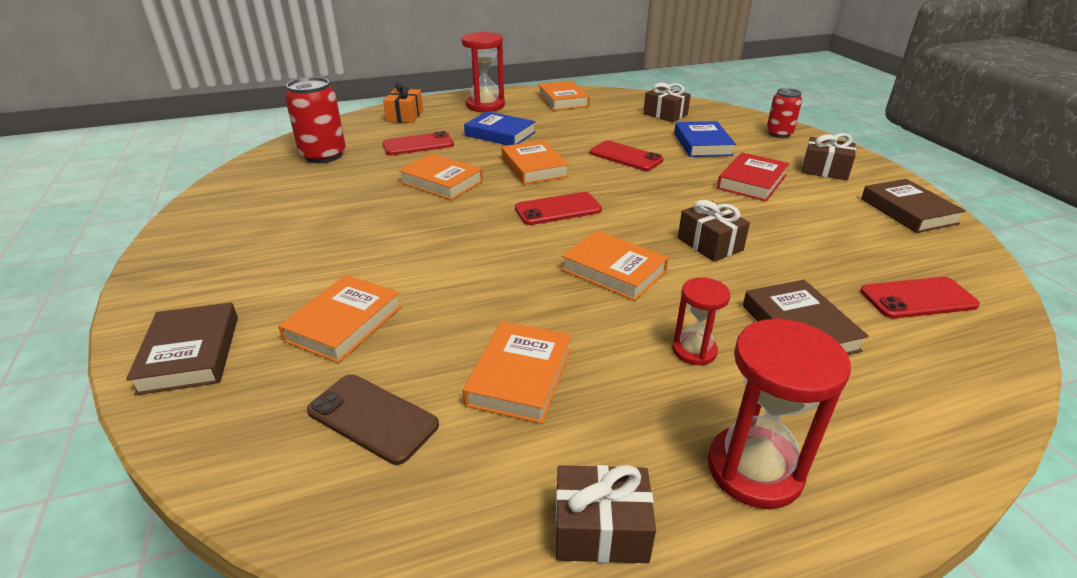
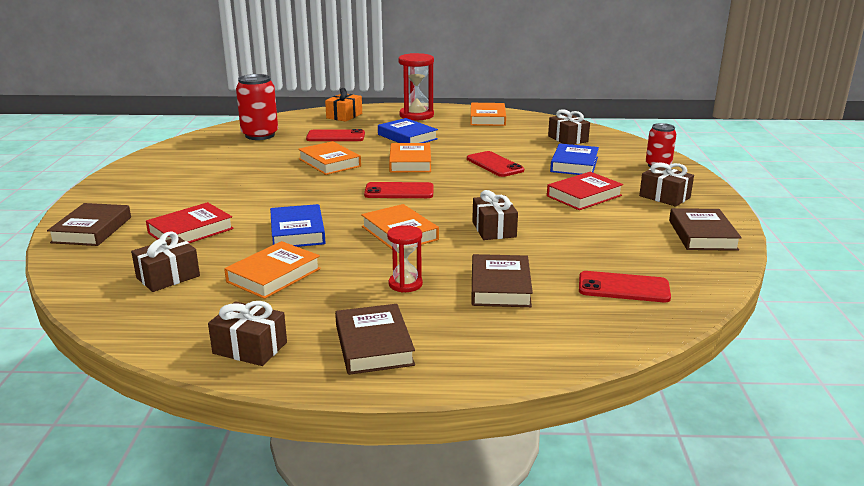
camera: 20 degrees right, 10 degrees down
orange book [278,275,402,363] -> red book [146,202,234,243]
brown phone [307,374,439,465] -> brown gift [131,231,200,292]
red hourglass [708,318,851,509] -> brown book [335,304,415,375]
none -> blue book [270,204,326,247]

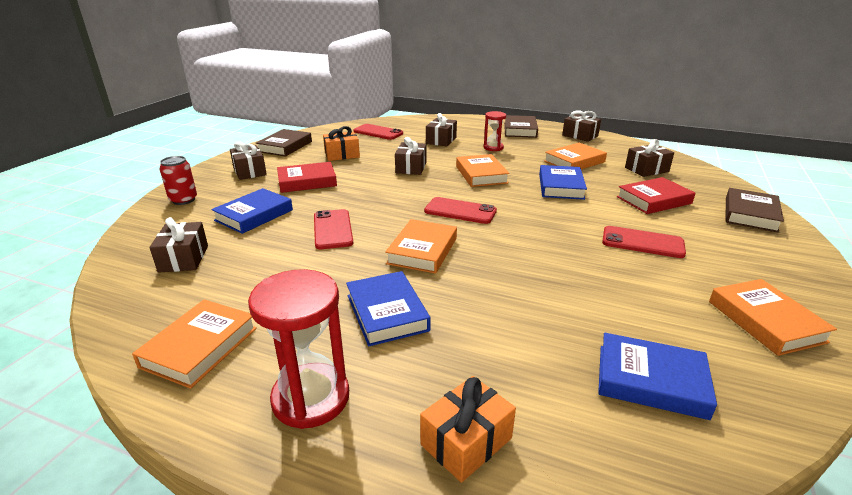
camera: 160 degrees left, 5 degrees up
red can [236,74,278,140] -> blue book [598,333,717,420]
orange book [298,141,361,175] -> orange book moved to [709,279,837,356]
red phone [306,129,365,141] -> red phone moved to [602,226,686,258]
brown book [471,254,533,307] -> brown gift [426,113,457,146]
none -> orange gift [323,126,360,161]

